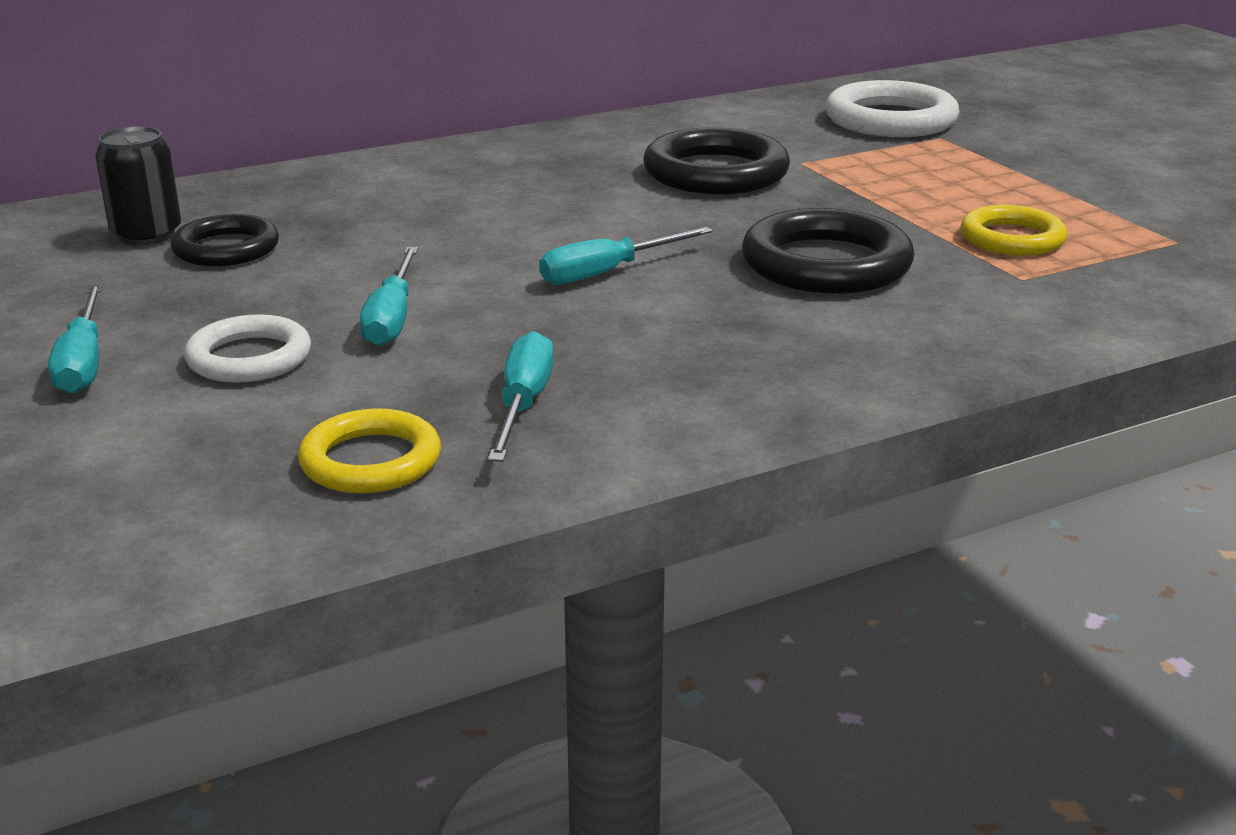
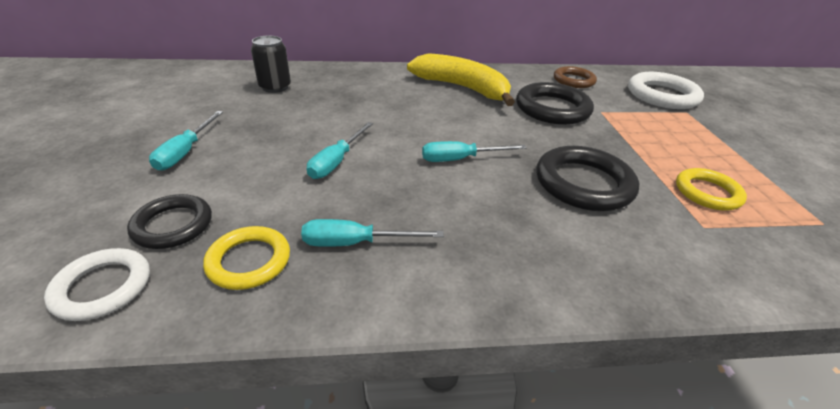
camera: 20 degrees right, 10 degrees up
black ring [171,214,279,266] -> black ring moved to [127,194,212,249]
white ring [184,314,311,383] -> white ring moved to [44,248,150,321]
turquoise screwdriver [488,331,554,462] -> turquoise screwdriver turned 120 degrees counterclockwise [301,219,444,247]
none -> yellow banana [407,53,515,106]
none -> brown ring [554,66,597,88]

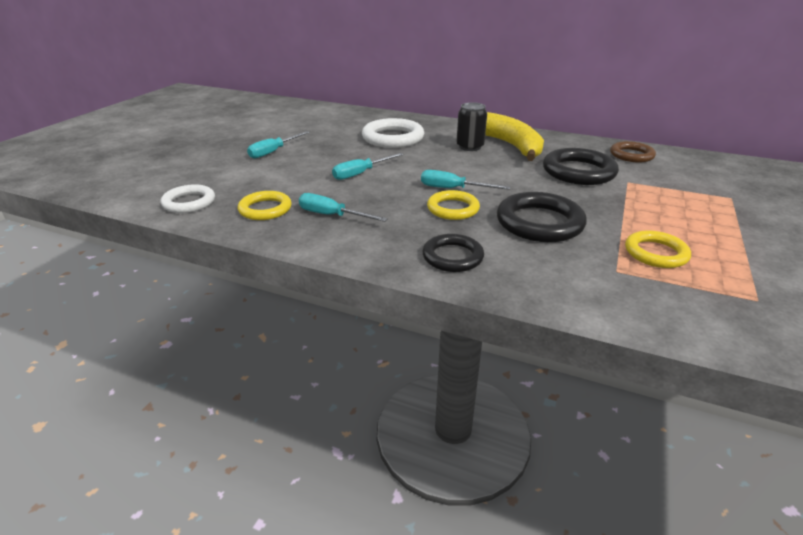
camera: 30 degrees right, 5 degrees down
black ring [127,194,212,249] -> black ring moved to [422,234,484,272]
black can [251,36,291,93] -> black can moved to [456,102,487,151]
white ring [628,72,704,109] -> white ring moved to [362,118,424,148]
none -> yellow ring [427,190,480,220]

